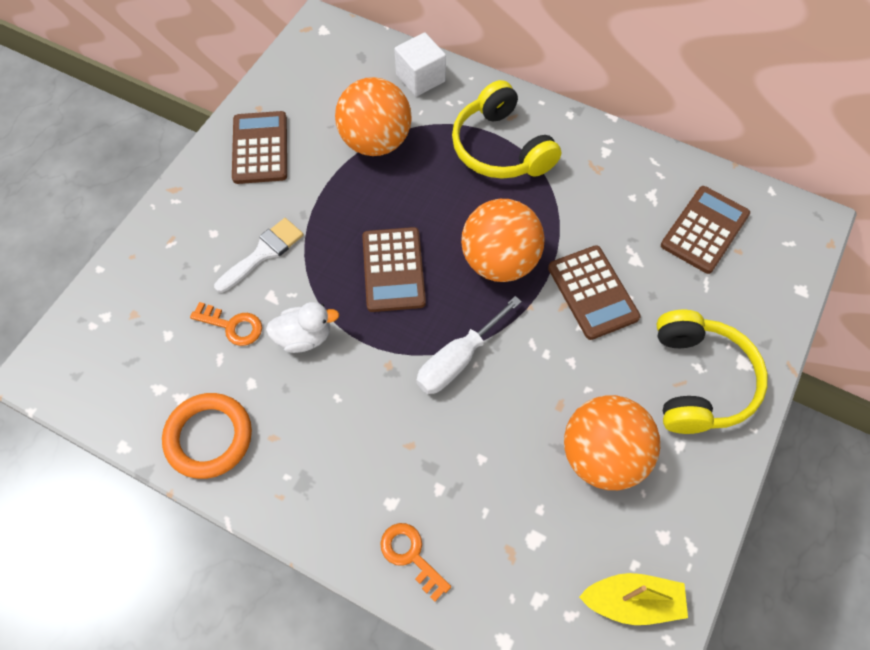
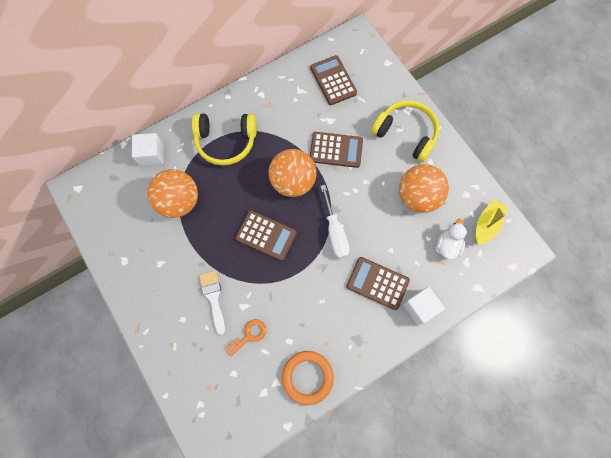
camera: 60 degrees left, 10 degrees up
brown calculator [232,111,287,184] -> brown calculator moved to [347,257,410,310]
white duck [266,302,339,353] -> white duck moved to [436,219,467,260]
orange key [380,523,451,602] -> white cube [403,287,445,325]

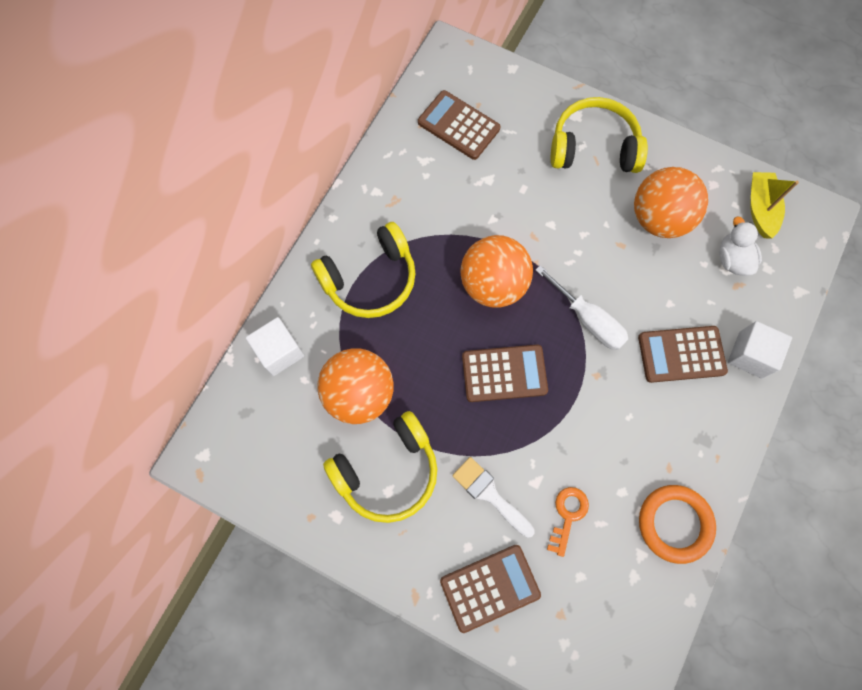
camera: 30 degrees left, 0 degrees up
brown calculator [310,132,363,168] -> brown calculator moved to [440,545,541,633]
none -> yellow headphones [323,411,437,523]

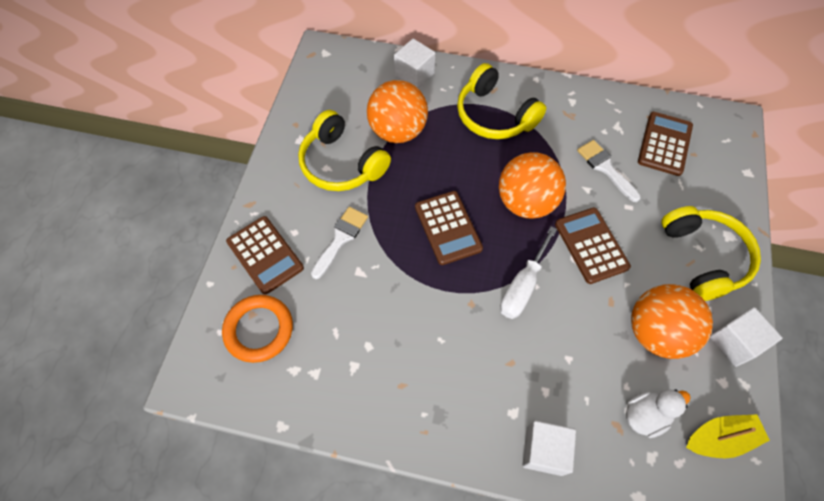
camera: 75 degrees right, 10 degrees down
orange key [547,487,589,557] -> none
brown calculator [638,326,728,383] -> brown calculator moved to [555,208,631,284]
orange ring [639,485,716,564] -> orange ring moved to [222,295,293,363]
none -> white brush [577,140,641,202]
none -> white cube [710,307,783,367]

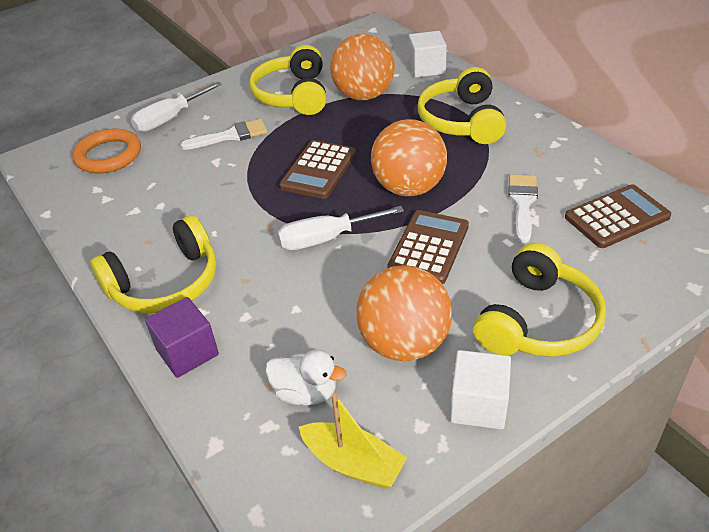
camera: 45 degrees right, 20 degrees down
brown calculator [226,216,304,295] -> white screwdriver [131,82,222,132]
white cube [522,421,576,476] -> purple cube [145,297,219,378]
none -> yellow headphones [90,215,217,313]

